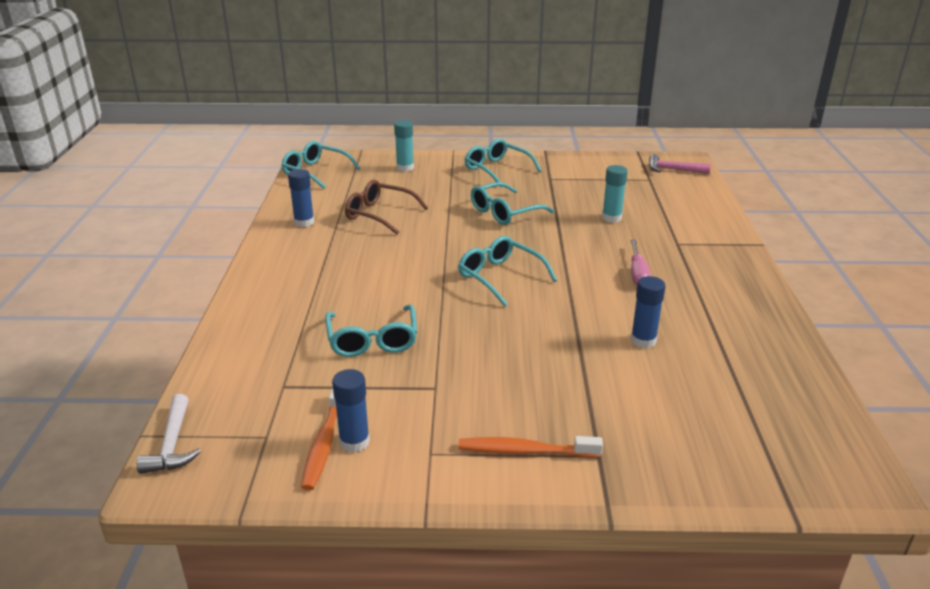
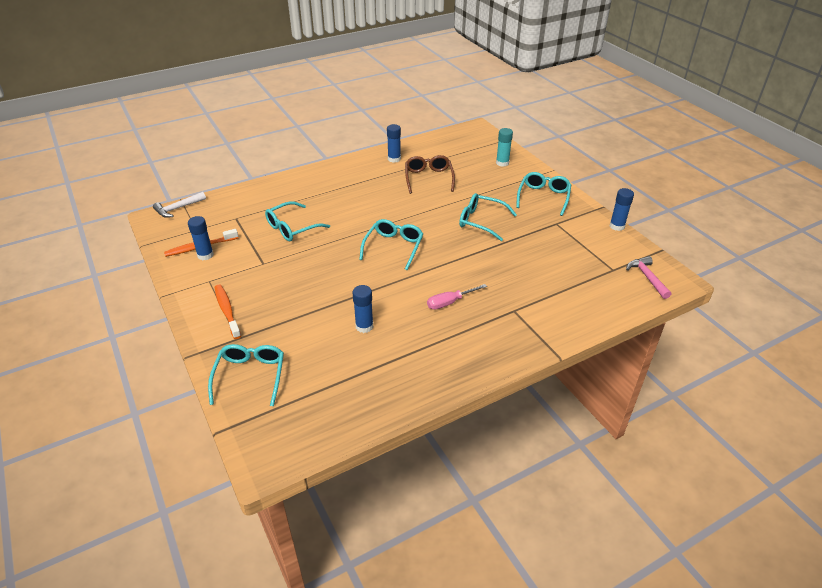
camera: 60 degrees right, 10 degrees up
turquoise glasses [281,141,360,189] -> turquoise glasses moved to [208,344,284,406]
turquoise glue stick [602,165,628,223] -> none
none -> blue glue stick [610,188,634,231]

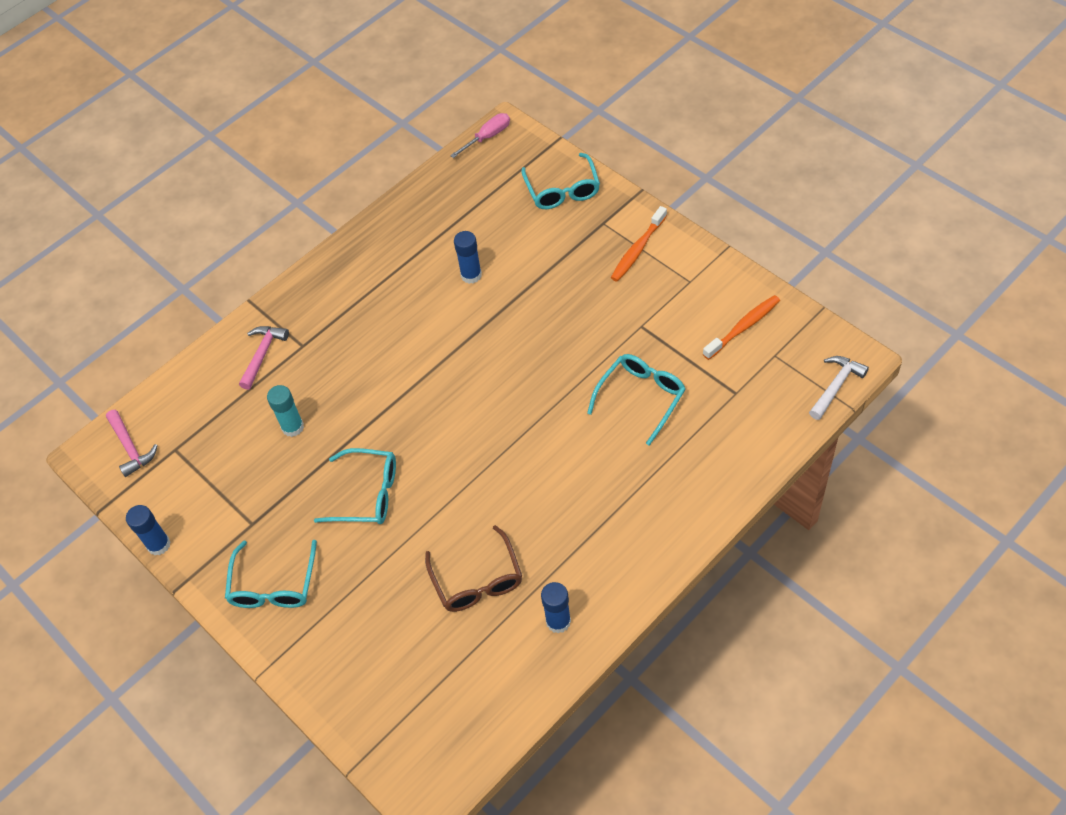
camera: 170 degrees right, 15 degrees up
blue glue stick [188,216,214,260] -> none
orange toothbrush [215,285,241,339] -> orange toothbrush turned 75 degrees clockwise [611,206,667,282]
turquoise glasses [359,219,423,270] -> none
pink screwdriver [427,284,487,310] -> pink screwdriver moved to [450,113,510,158]
turquoise glue stick [496,128,513,167] -> turquoise glue stick moved to [267,385,304,437]
none -> pink hammer [239,326,289,390]

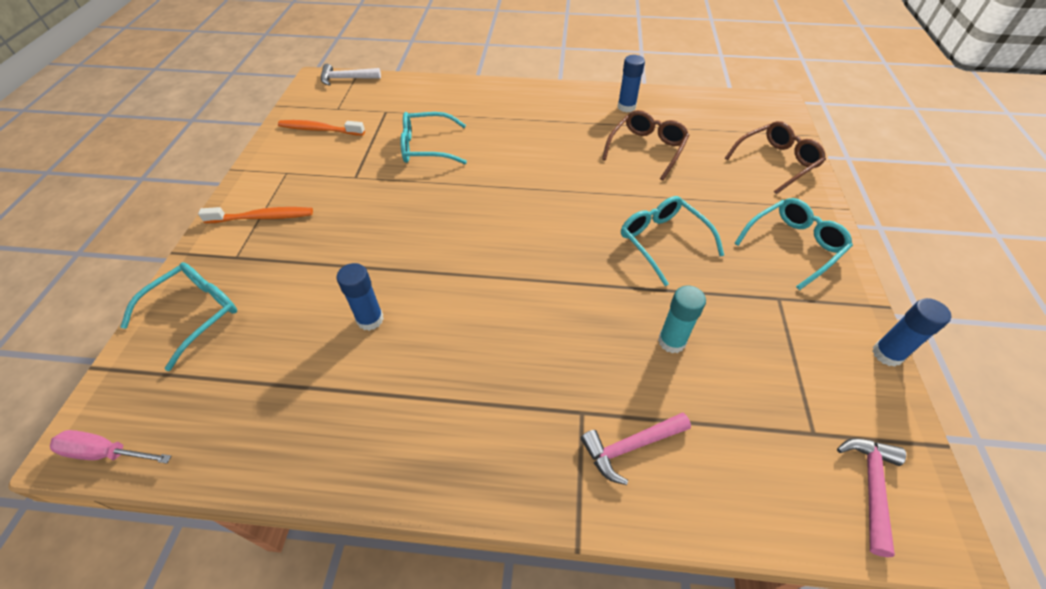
camera: 135 degrees left, 5 degrees down
none -> brown glasses [725,121,826,194]

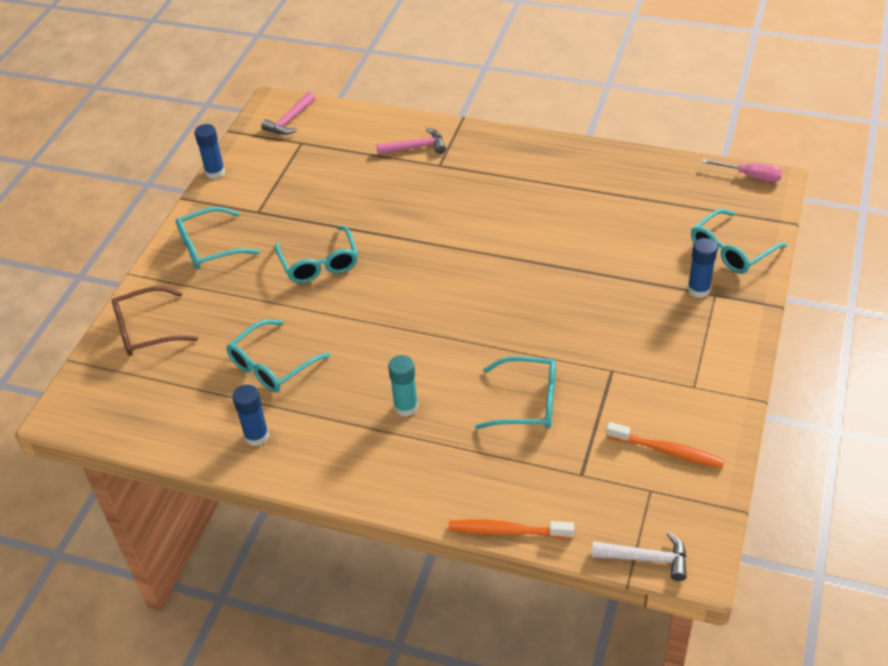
camera: 165 degrees left, 5 degrees down
orange toothbrush [198,207,313,223] -> orange toothbrush moved to [448,519,574,539]
blue glue stick [337,263,384,331] -> blue glue stick moved to [687,238,718,298]
brown glasses [602,110,690,181] -> turquoise glasses [226,320,330,392]
turquoise glue stick [658,286,706,353] -> turquoise glue stick moved to [388,355,418,417]

